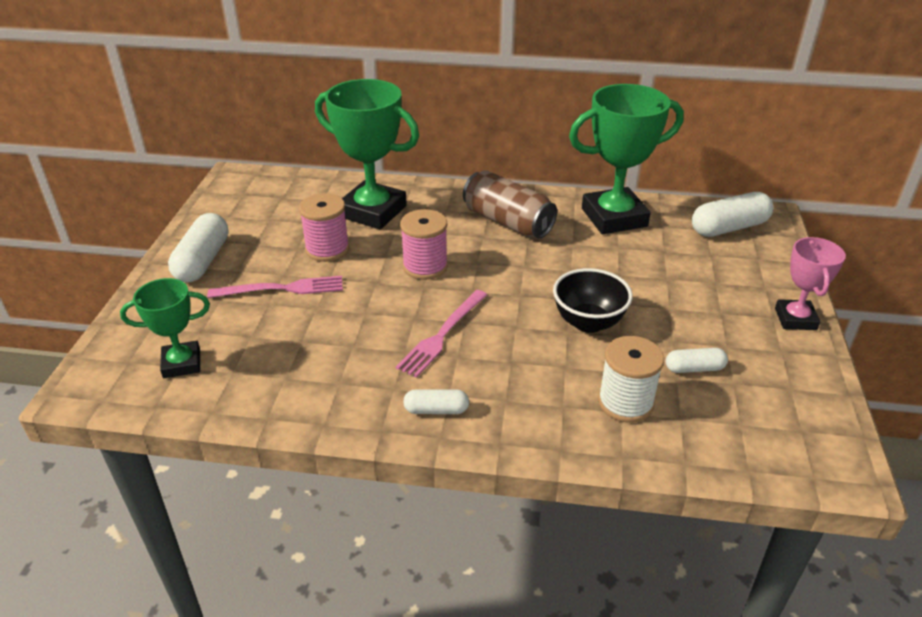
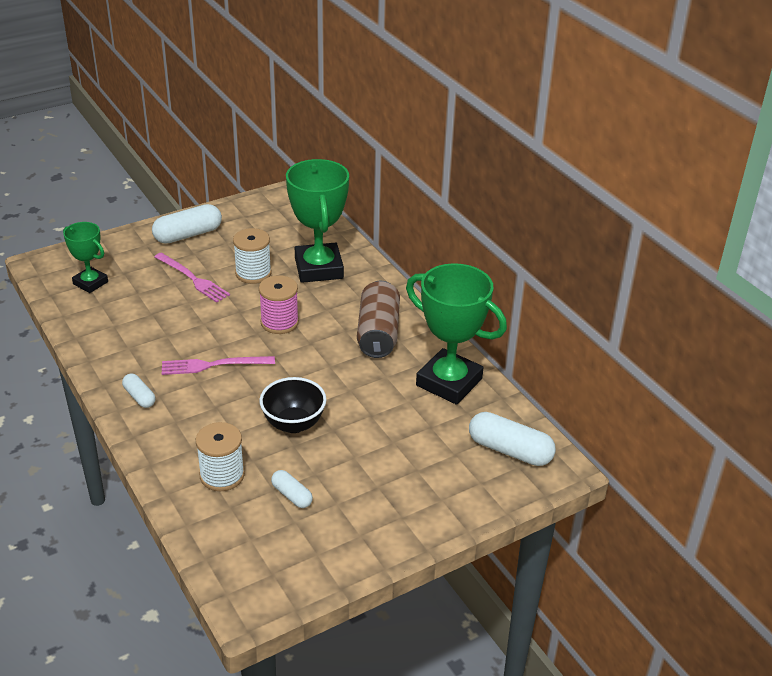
camera: 50 degrees right, 0 degrees up
pink spool [299,193,350,262] -> white spool [233,228,271,284]
pink trophy [775,237,846,330] -> none

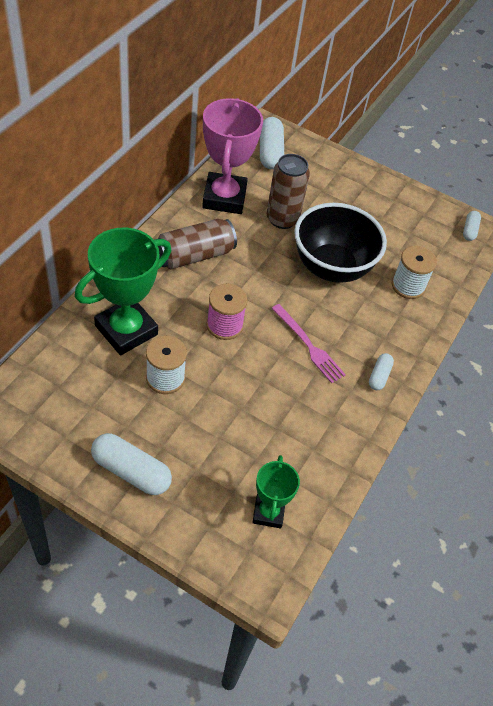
camera: 125 degrees left, 15 degrees up
pink fork [154,252,230,303] -> none
black bowl [259,377,327,433] -> black bowl [294,203,387,283], size x1.67
white capsule [271,470,313,508] -> white capsule moved to [463,211,481,241]
green trophy [406,263,507,405] -> pink trophy [202,98,263,214]
none -> brown can [267,154,310,229]

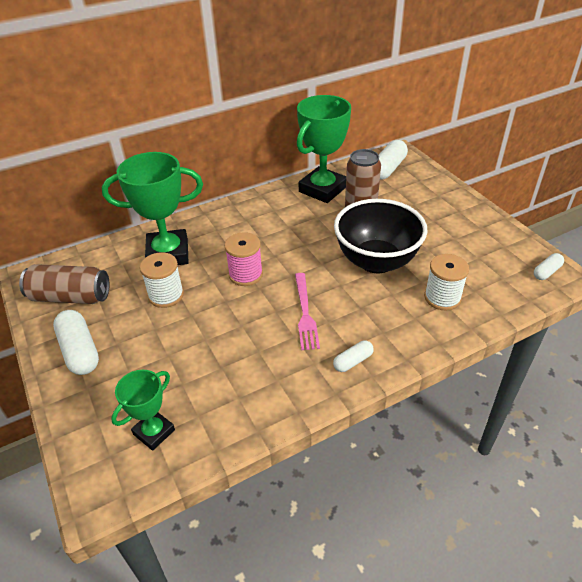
camera: 40 degrees right, 10 degrees down
brown can [158,219,237,269] -> brown can moved to [19,264,109,304]
pink trophy [202,98,263,214] -> green trophy [297,95,351,203]

